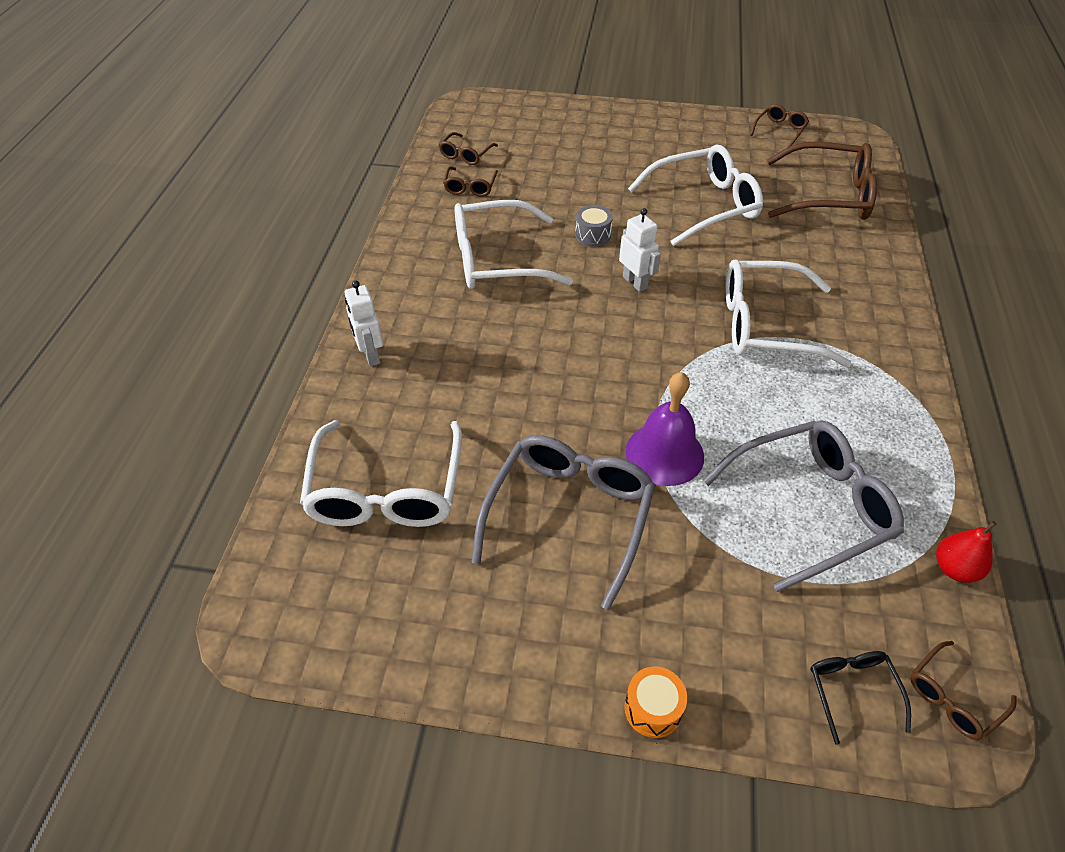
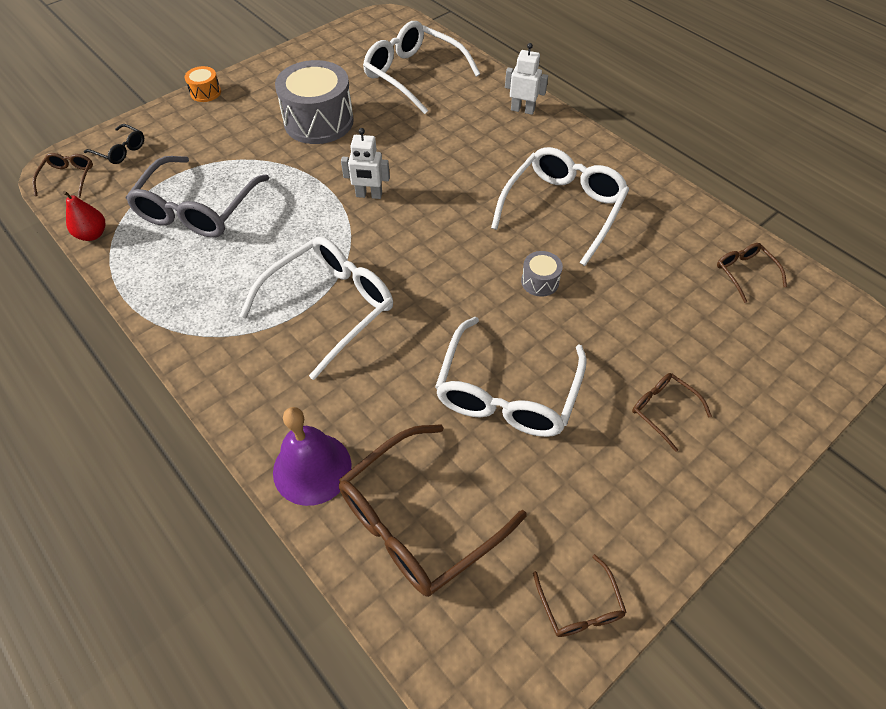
camera: 130 degrees right, 5 degrees up
brown glasses [443,166,498,197] -> brown glasses moved to [632,373,712,452]
grey glasses [471,435,655,610] -> grey drum [275,60,354,144]
white robot [619,208,661,292] -> white robot moved to [341,128,390,199]
purple bell [626,372,704,486] -> purple bell moved to [273,407,352,506]

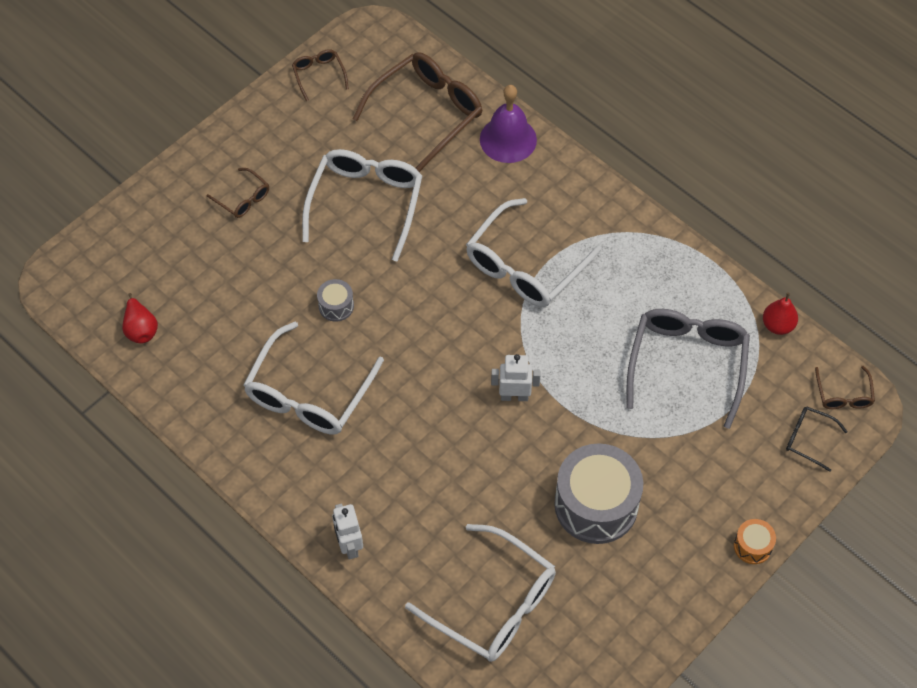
camera: 175 degrees right, 5 degrees up
white robot [505,43,548,115] -> white robot turned 60 degrees clockwise [332,503,363,560]
brown glasses [717,243,787,303] -> red pear [122,293,158,343]

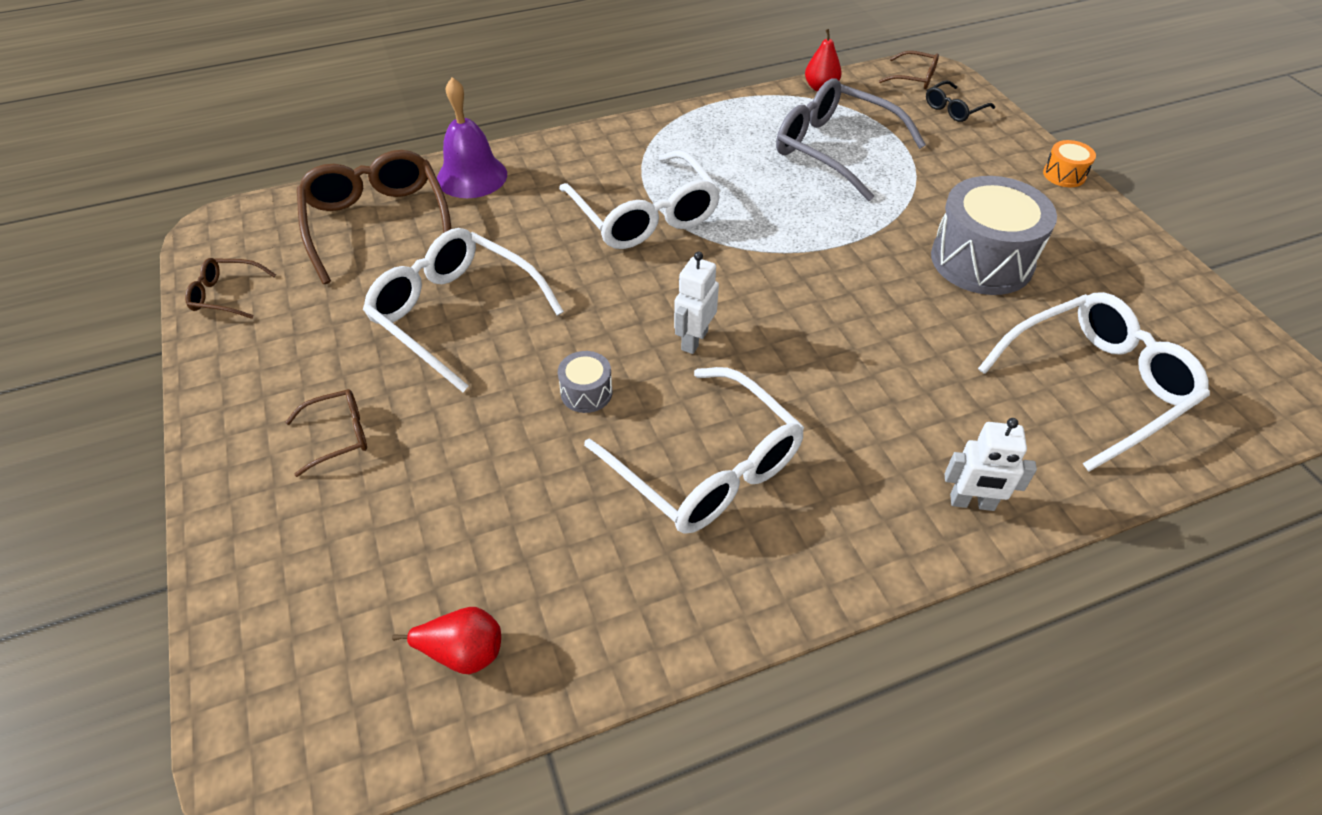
camera: 65 degrees left, 10 degrees down
white robot [491,354,541,401] -> white robot moved to [674,252,719,354]

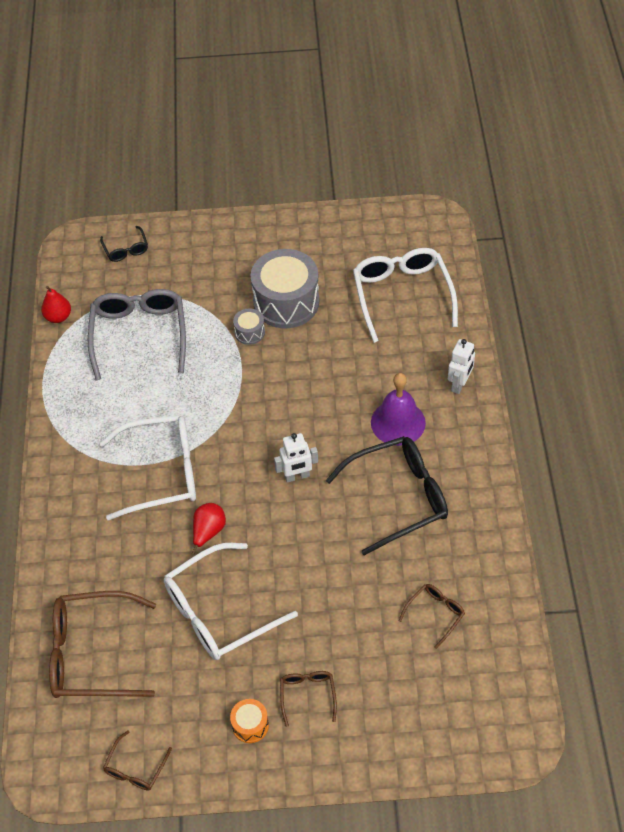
camera: 70 degrees left, 5 degrees up
red pear [392,607,501,674] -> red pear moved to [192,503,226,554]
purple bell [437,77,507,198] -> purple bell moved to [371,373,426,446]
grey drum [558,351,612,413] -> grey drum moved to [233,309,265,345]
white glasses [584,367,804,534] -> black glasses [326,436,448,555]
white robot [674,252,719,354] -> white robot turned 60 degrees counterclockwise [274,433,318,483]
grey glasses [776,79,926,201] -> grey glasses turned 120 degrees clockwise [88,289,186,380]
brown glasses [879,51,939,89] -> brown glasses moved to [398,584,465,649]
orange drum [1043,140,1096,187] -> orange drum moved to [230,699,269,743]

